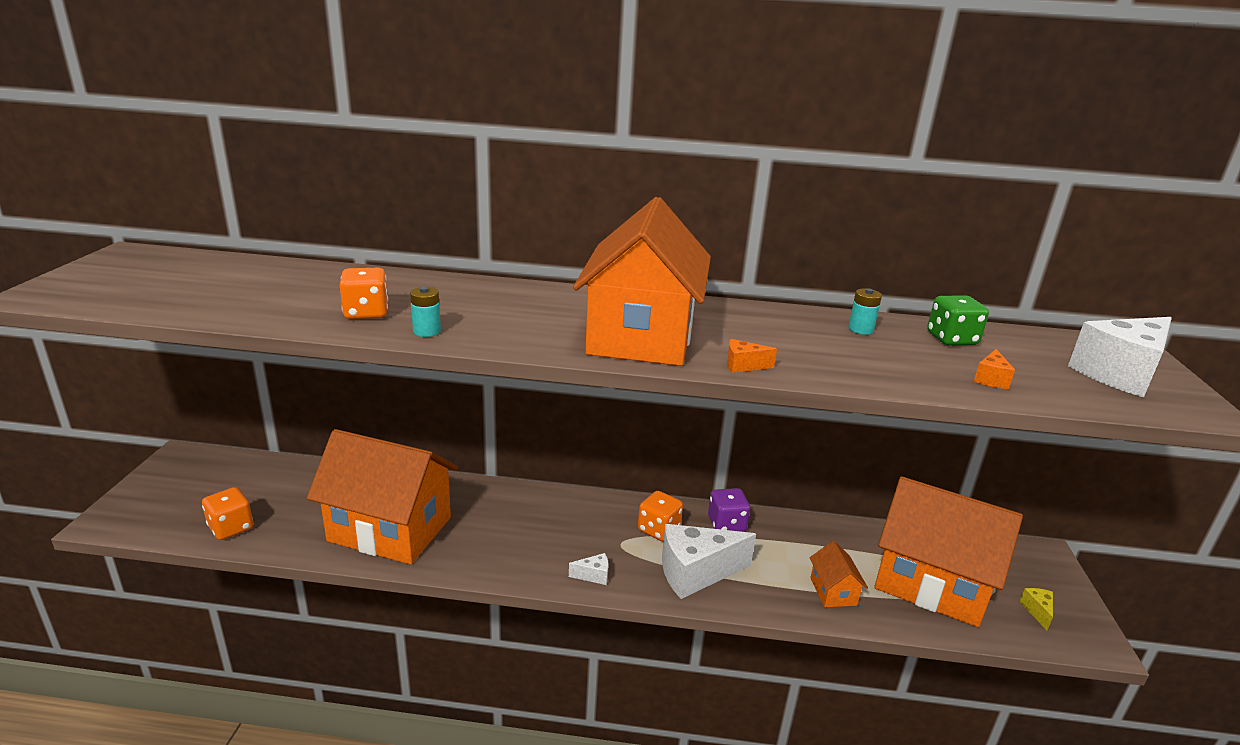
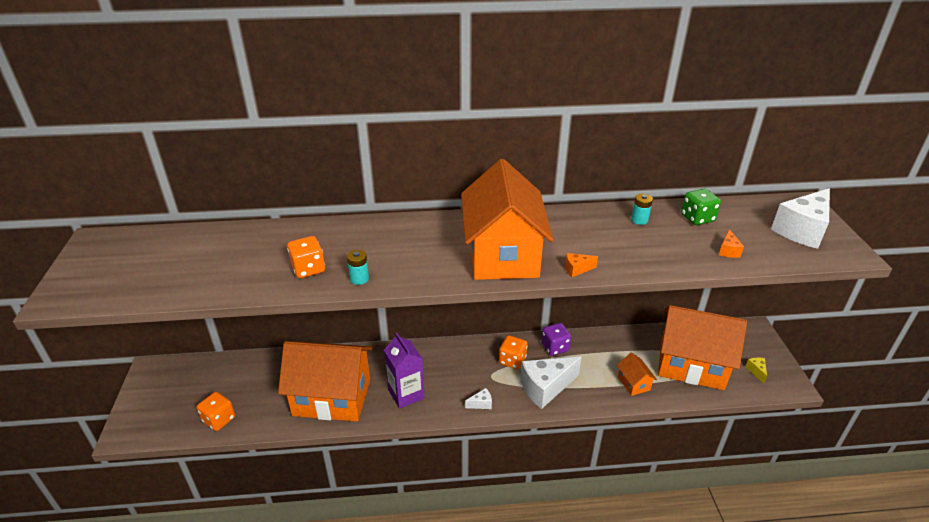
camera: 10 degrees left, 10 degrees up
none -> purple carton [384,332,425,409]

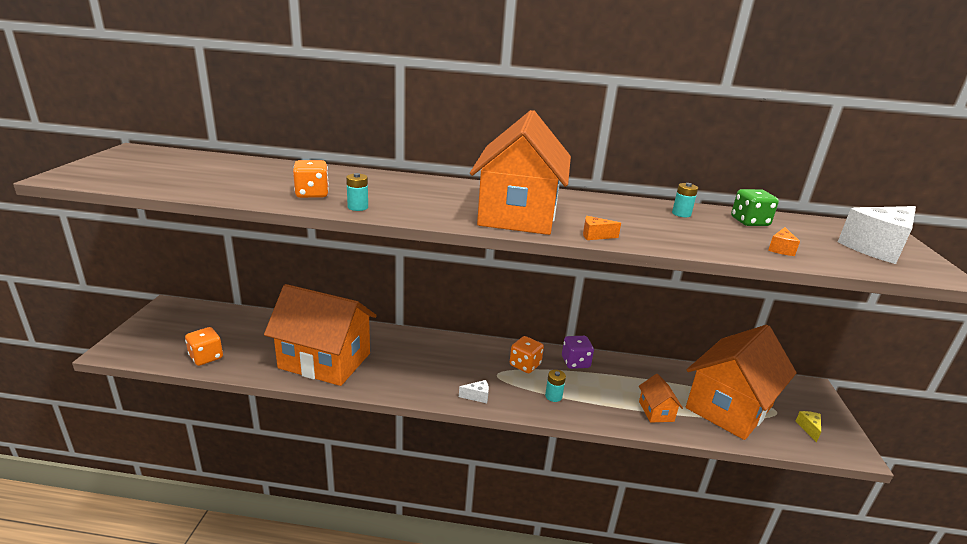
camera: 10 degrees right, 10 degrees down
purple carton [384,332,425,409] -> none
white cheese [520,357,582,409] -> turquoise battery [545,370,566,402]
orange house [658,305,747,390] -> orange house turned 75 degrees counterclockwise [686,325,797,440]

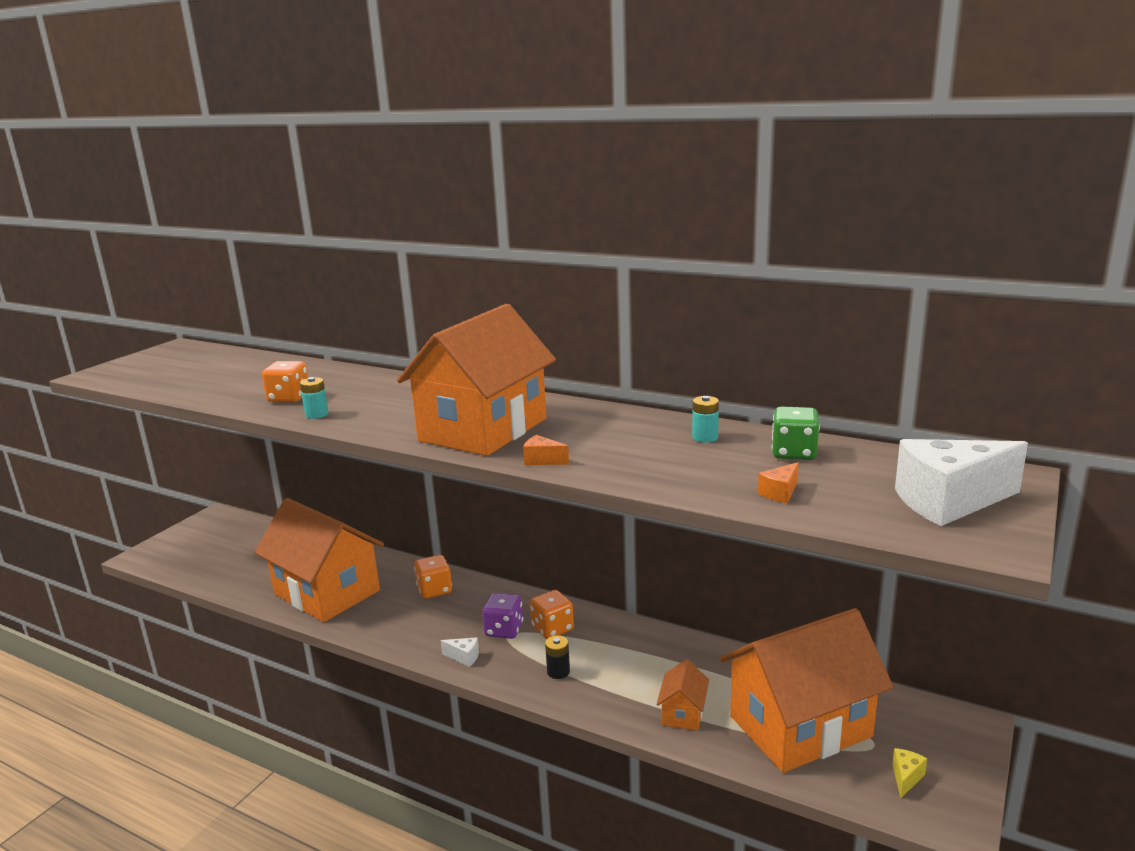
camera: 25 degrees right, 5 degrees down
orange dice [185,327,223,366] -> orange dice moved to [414,555,452,599]
turquoise battery [545,370,566,402] -> black battery [545,635,570,679]
purple dice [562,336,594,369] -> purple dice moved to [482,593,523,639]

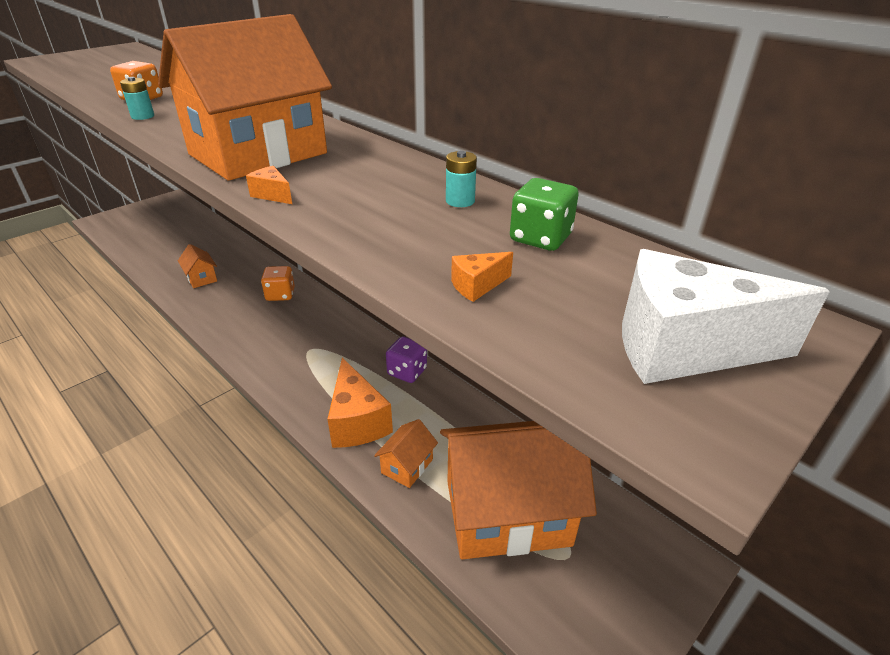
camera: 15 degrees right, 15 degrees up
orange house [255,498,384,622] -> orange house [178,244,217,288], size x0.41
white cheese [441,637,479,667] -> none
purple dice [482,593,523,639] -> purple dice moved to [386,336,427,383]
orange dice [530,590,574,639] -> none
black battery [545,635,570,679] -> none
yellow cheese [892,748,927,798] -> none
none -> orange cheese [328,358,393,448]

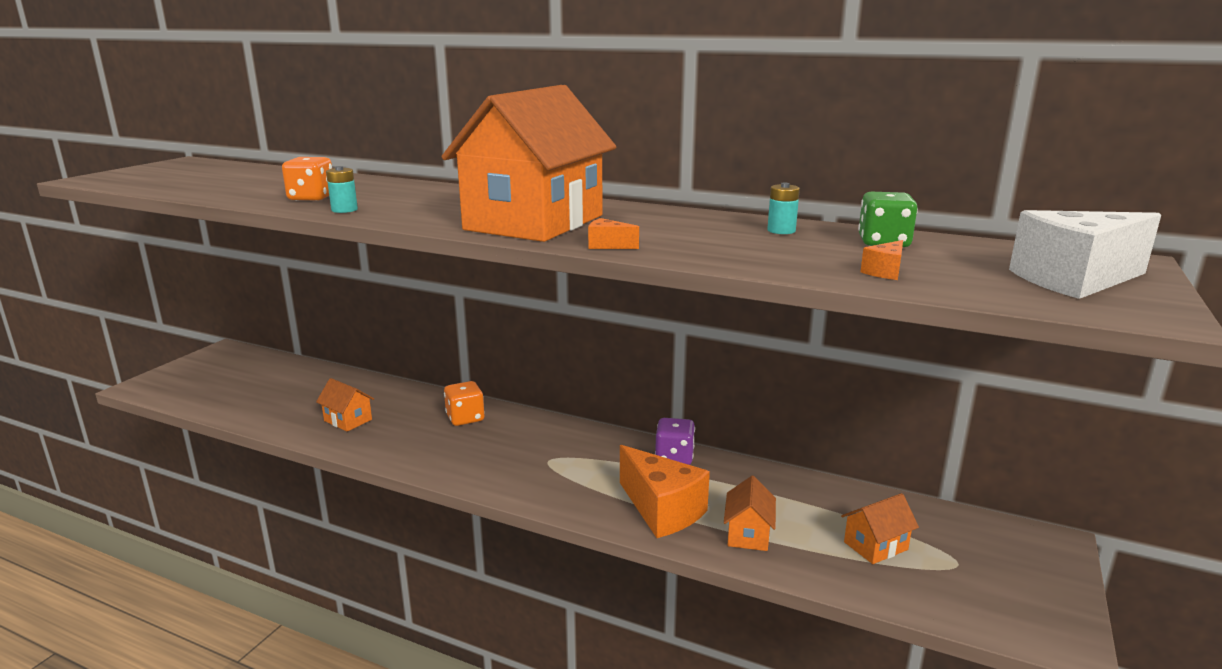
camera: 20 degrees left, 15 degrees down
orange house [440,421,597,560] -> orange house [841,493,919,564], size x0.41

